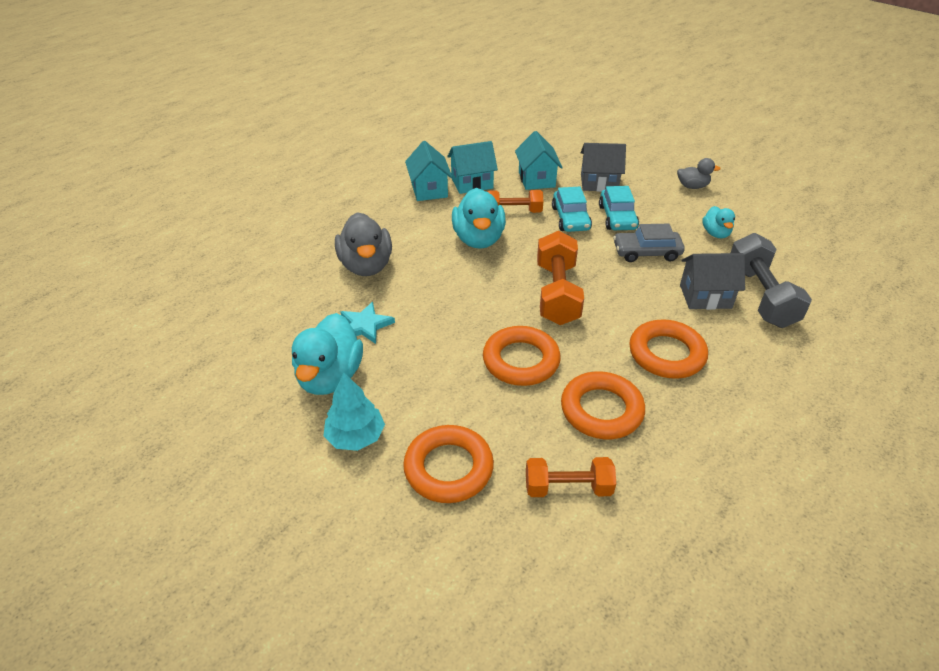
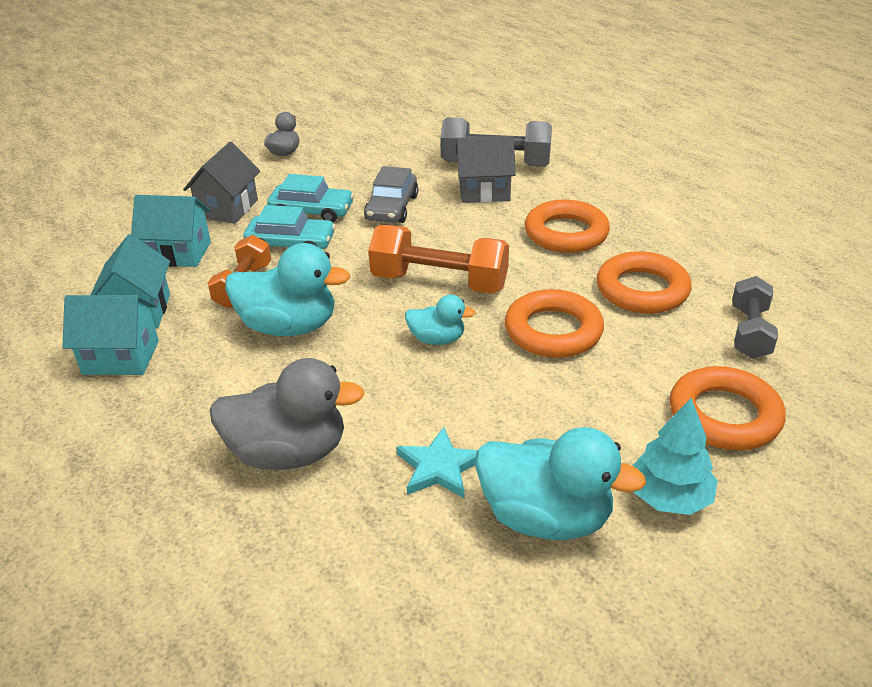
camera: 75 degrees left, 5 degrees down
orange dumbbell [526,457,616,497] -> grey dumbbell [732,276,778,359]
grey house [680,253,745,310] -> grey house turned 75 degrees clockwise [456,136,516,203]
turquoise duck [702,206,735,238] -> turquoise duck moved to [405,295,475,345]

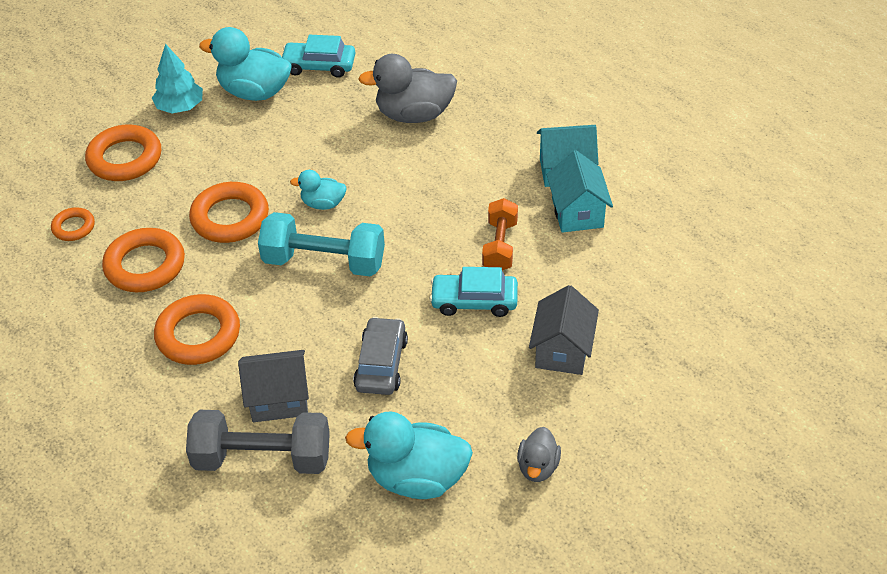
camera: 175 degrees right, 10 degrees up
turquoise house [131,195,211,267] -> none
turquoise duck [225,243,350,336] -> turquoise duck moved to [345,411,473,499]
turquoise car [267,174,354,222] -> turquoise car moved to [282,35,355,78]
orange dumbbell [368,225,509,294] -> turquoise dumbbell [258,212,385,277]
turquoise star [397,427,477,498] -> none
grey dumbbell [732,276,778,359] -> orange ring [51,207,95,241]

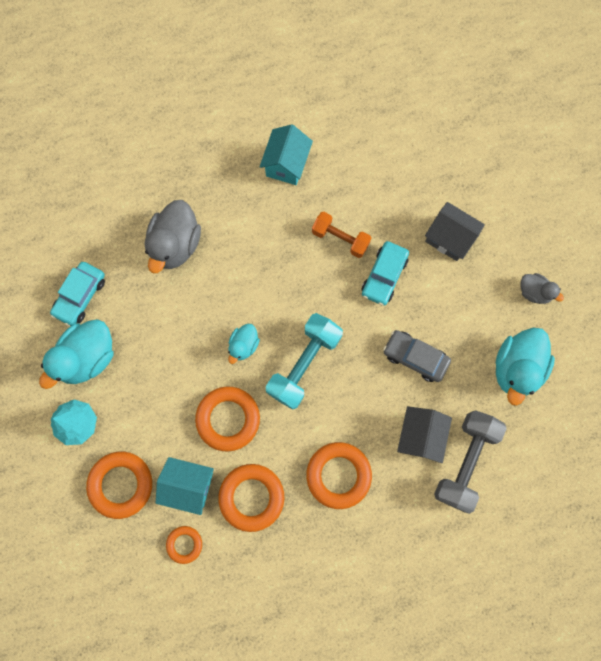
camera: 70 degrees left, 30 degrees up
turquoise house [547,150,613,233] -> turquoise house moved to [156,457,214,515]

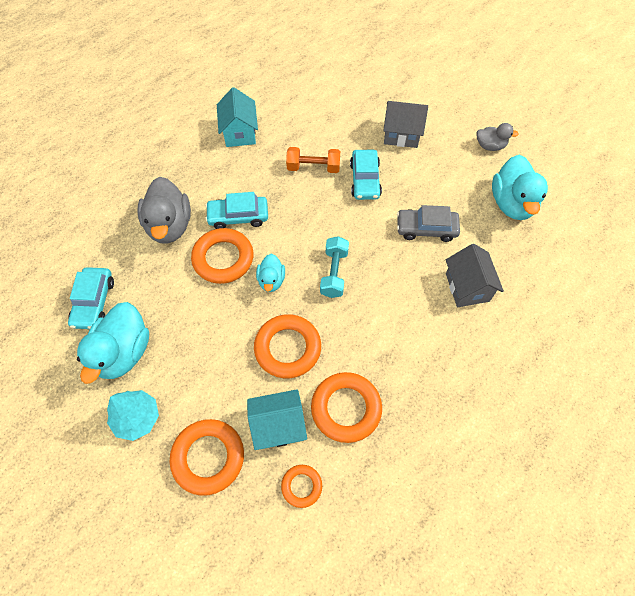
camera: 25 degrees left, 15 degrees down
turquoise dumbbell [266,313,343,410] -> turquoise dumbbell [320,236,349,298], size x0.64
orange ring [306,442,372,509] -> orange ring moved to [191,228,254,284]
grey dumbbell [434,410,507,514] -> none
none -> turquoise car [205,192,268,229]

